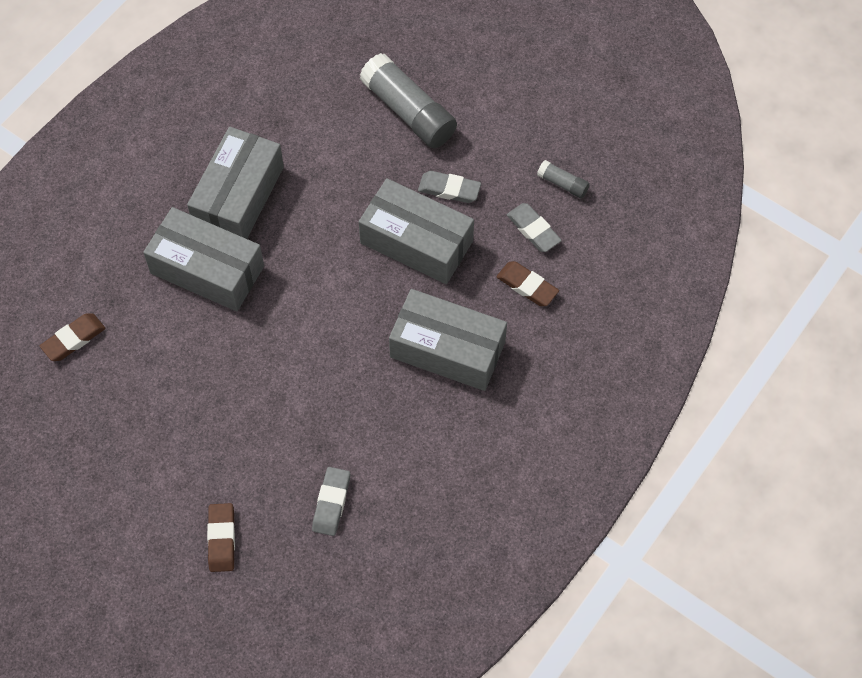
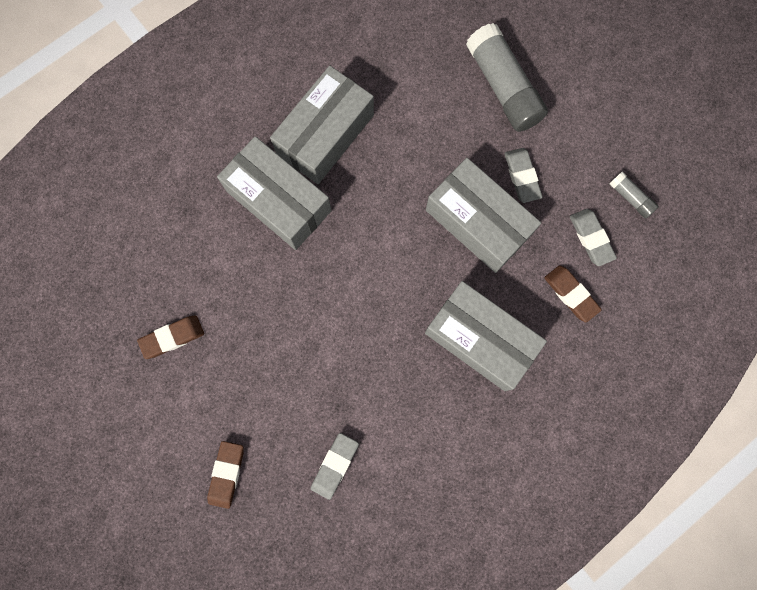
camera: 15 degrees right, 15 degrees up
brown eraser [40,313,105,361] -> brown eraser moved to [137,316,204,359]
grey eraser [418,171,481,203] -> grey eraser turned 45 degrees clockwise [504,148,543,203]

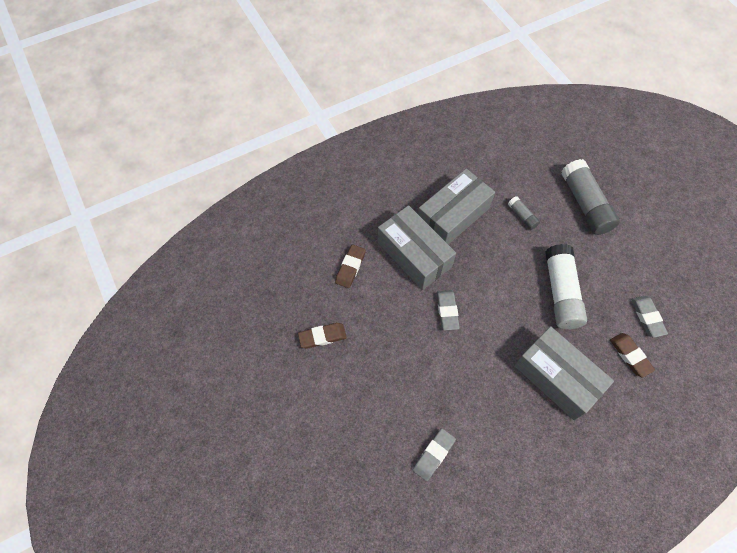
camera: 10 degrees right, 15 degrees down
brown eraser [207,441,244,509] -> brown eraser moved to [335,244,366,288]
grey box [426,158,541,273] -> white glue stick [545,244,587,329]
grey eraser [504,148,543,203] -> grey eraser moved to [437,290,460,330]
grey glue stick [610,172,659,218] -> grey glue stick moved to [508,196,540,230]

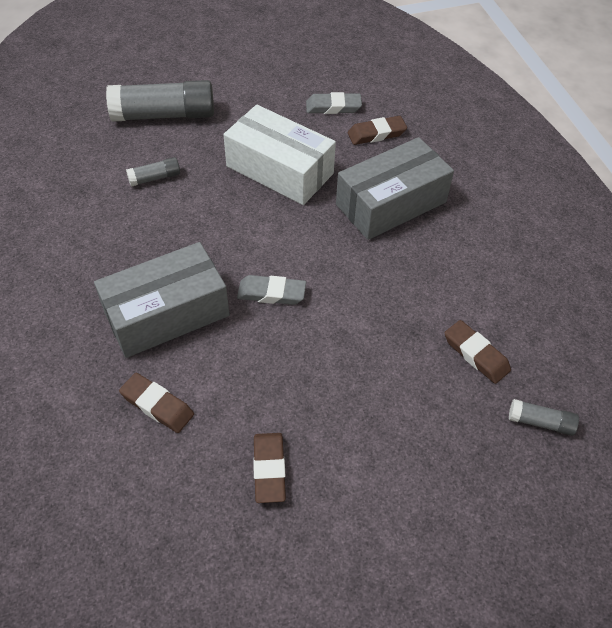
camera: 80 degrees left, 10 degrees down
grey eraser [413,428,456,481] -> brown eraser [445,320,511,384]
grey box [418,169,495,244] -> none
white glue stick [545,244,587,329] -> white box [223,105,336,205]
none -> grey glue stick [509,399,579,436]

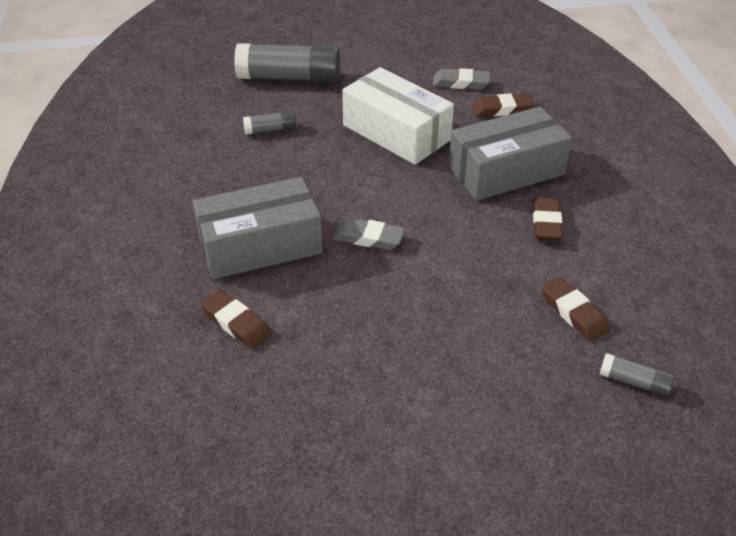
camera: 10 degrees right, 10 degrees down
brown eraser [253,433,286,503] -> brown eraser moved to [533,197,563,240]

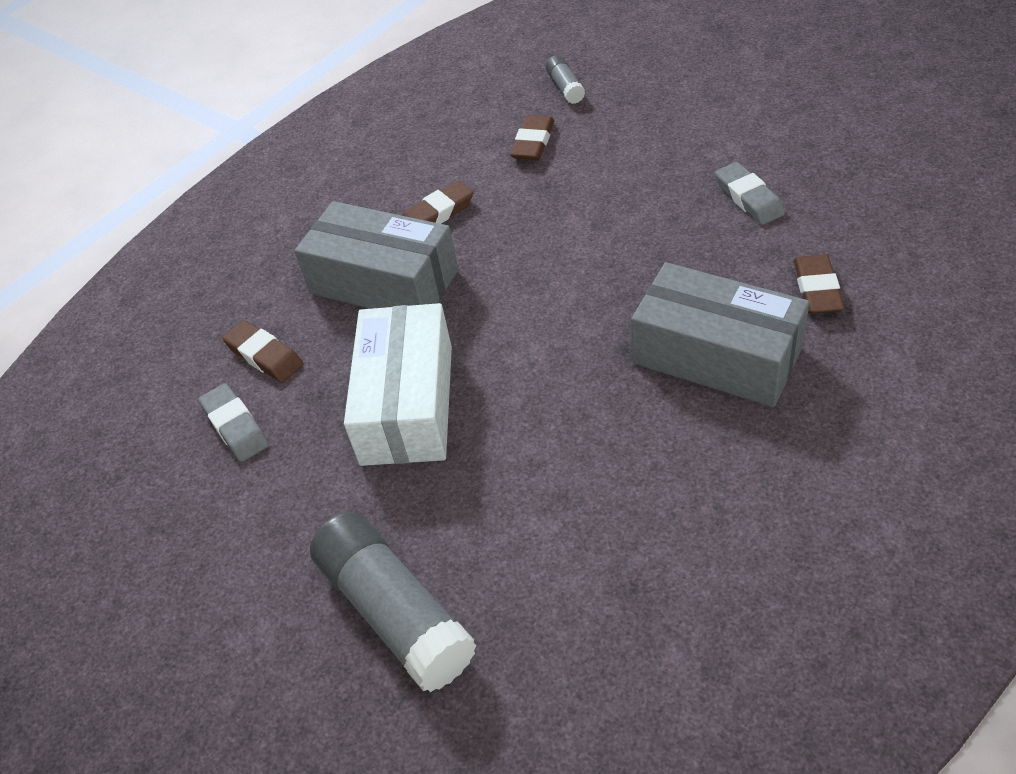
camera: 125 degrees left, 5 degrees up
grey glue stick [243,111,296,135] -> none
grey eraser [333,218,405,250] -> grey eraser moved to [715,162,785,225]

